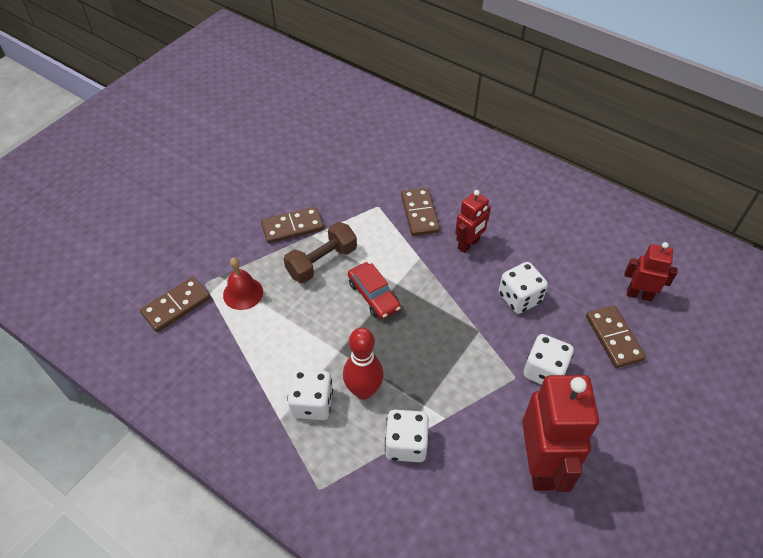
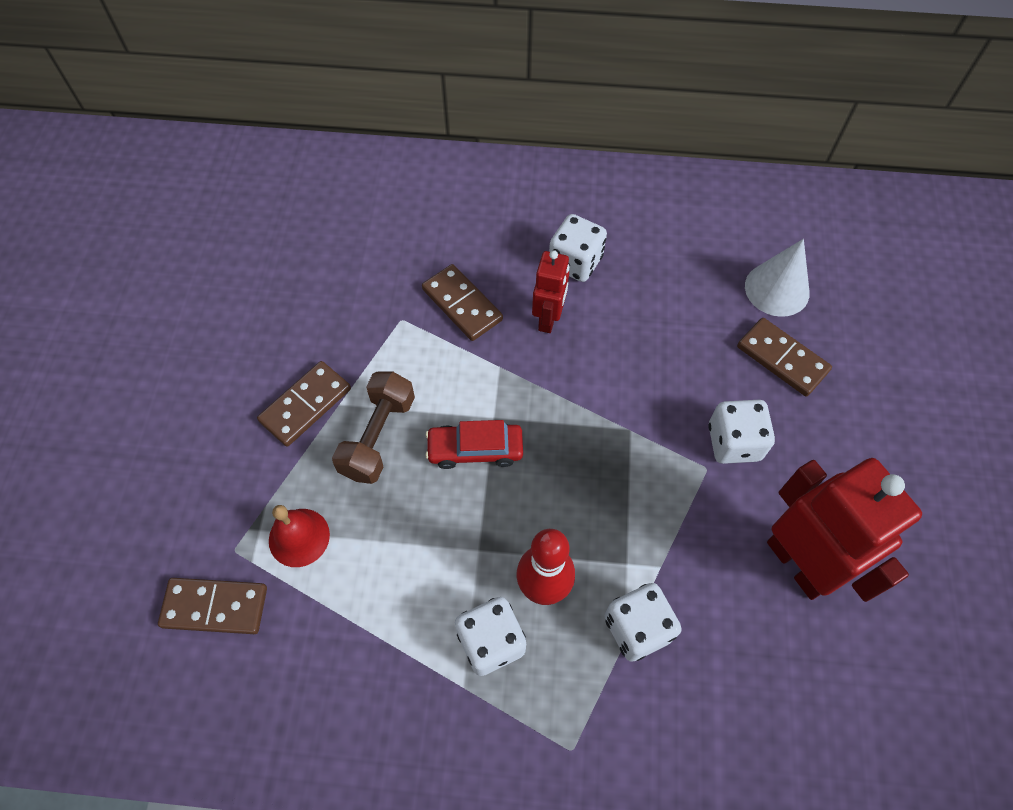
camera: 30 degrees left, 10 degrees up
brown domino [140,277,210,332] -> brown domino turned 75 degrees clockwise [158,578,267,634]
red car [348,262,401,319] -> red car turned 150 degrees clockwise [425,420,523,469]
white dice [499,262,548,314] -> white dice moved to [549,214,607,282]
red robot [624,242,678,301] -> white cone [745,239,809,317]

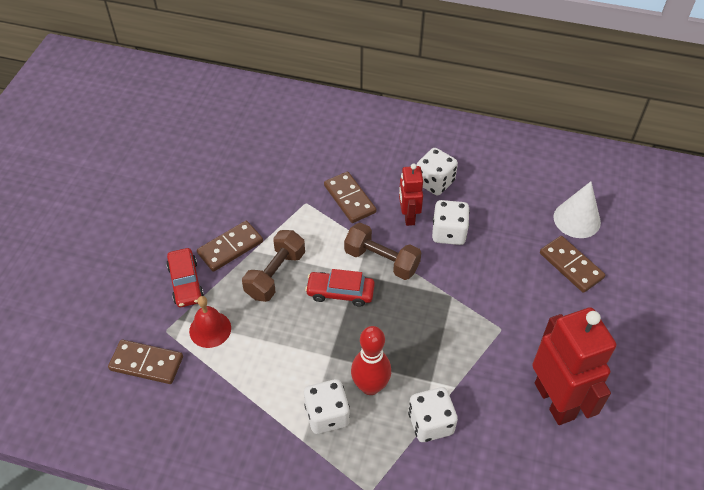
camera: 10 degrees right, 10 degrees down
red robot [532,250,569,333] -> red robot turned 150 degrees clockwise [399,163,423,226]
white dice [708,400,775,464] -> white dice moved to [432,200,470,245]
none -> red car [166,248,204,307]
none -> brown dumbbell [344,223,421,280]

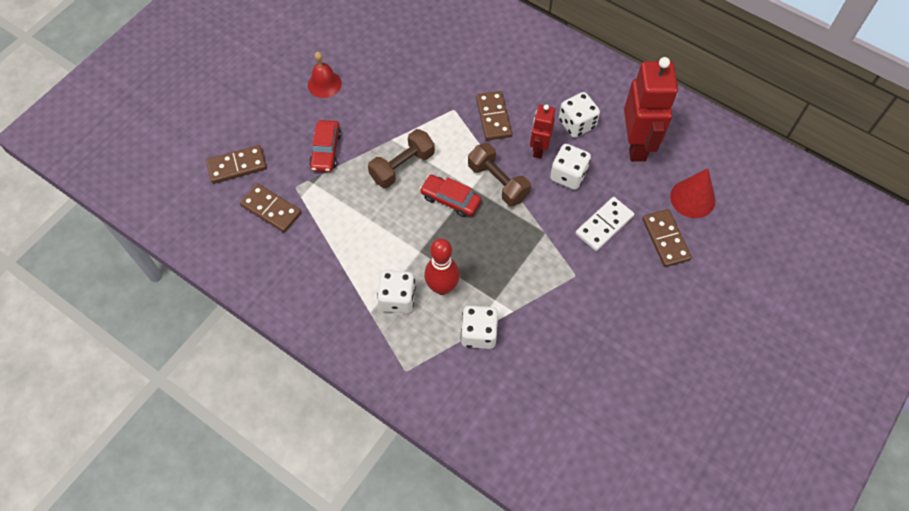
camera: 20 degrees right, 10 degrees up
red bell [189,296,231,348] -> red bell moved to [308,52,342,98]
brown domino [197,221,263,272] -> brown domino moved to [206,145,267,184]
red robot [532,307,616,425] -> red robot moved to [624,57,678,162]
white cone [554,181,601,238] -> red cone [670,168,716,218]
none -> white domino [576,197,634,251]

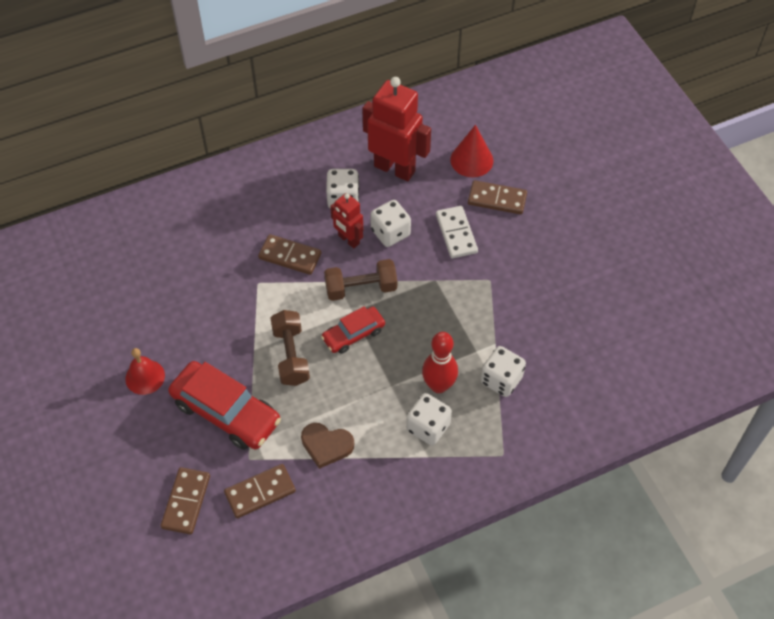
camera: 60 degrees left, 5 degrees down
red car [309,120,341,172] -> red car [168,361,281,450], size x1.73
none -> brown heart [301,423,354,469]

